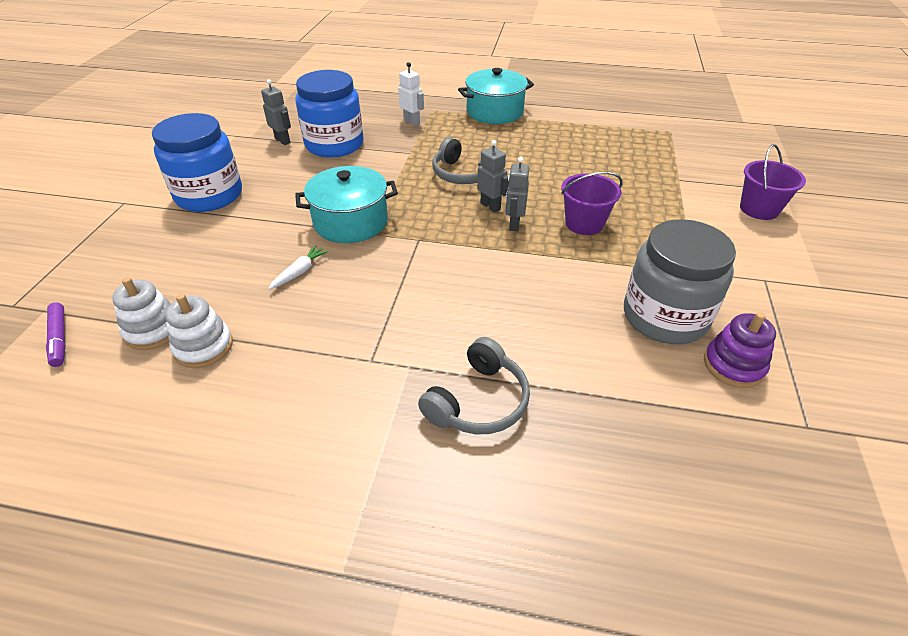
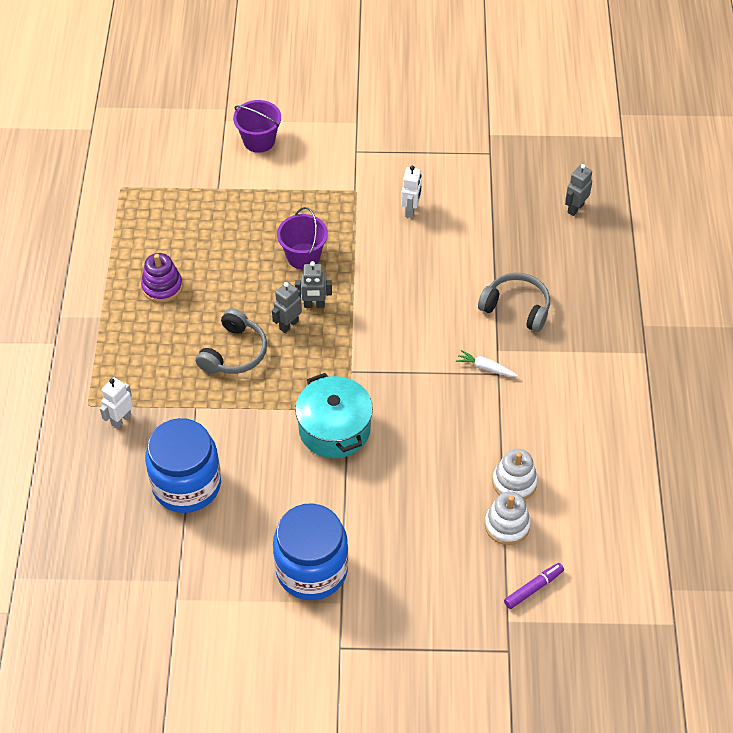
camera: 100 degrees left, 10 degrees up
grey robot [261,79,291,145] -> grey robot moved to [565,164,592,216]
white carrot [268,245,329,290] -> white carrot moved to [456,350,518,377]
turquoise pot [458,68,534,124] -> none
grey jar [624,219,736,344] -> white robot [401,166,422,218]
purple stacking toy [704,312,776,388] -> purple stacking toy moved to [141,253,183,303]

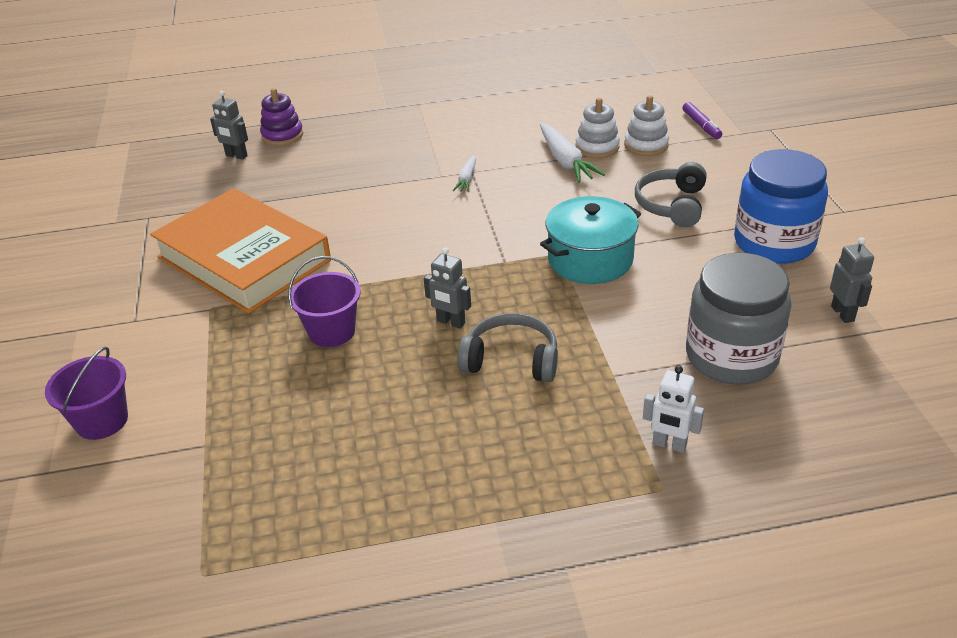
camera: 100 degrees left, 15 degrees down
purple stacking toy [141,253,183,303] -> purple stacking toy moved to [260,88,303,146]
blue jar [145,418,221,513] -> grey jar [686,253,792,385]
grey robot [295,261,332,308] -> grey robot moved to [830,237,874,323]
white robot [401,166,422,218] -> orange book [150,188,331,314]
grey headphones [478,273,550,332] -> grey headphones moved to [635,162,707,227]
purple marker [504,563,564,609] -> purple marker turned 150 degrees counterclockwise [683,102,722,139]
none -> white carrot [540,123,605,182]

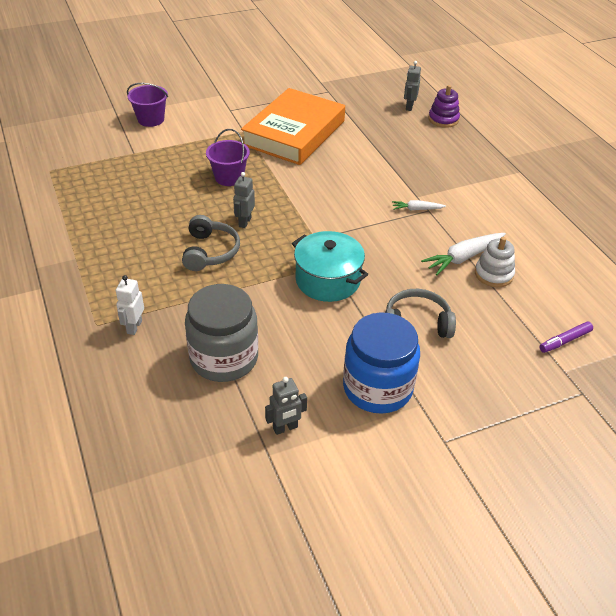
camera: 75 degrees right, 5 degrees up
white stacking toy [624,95,669,156] -> none

